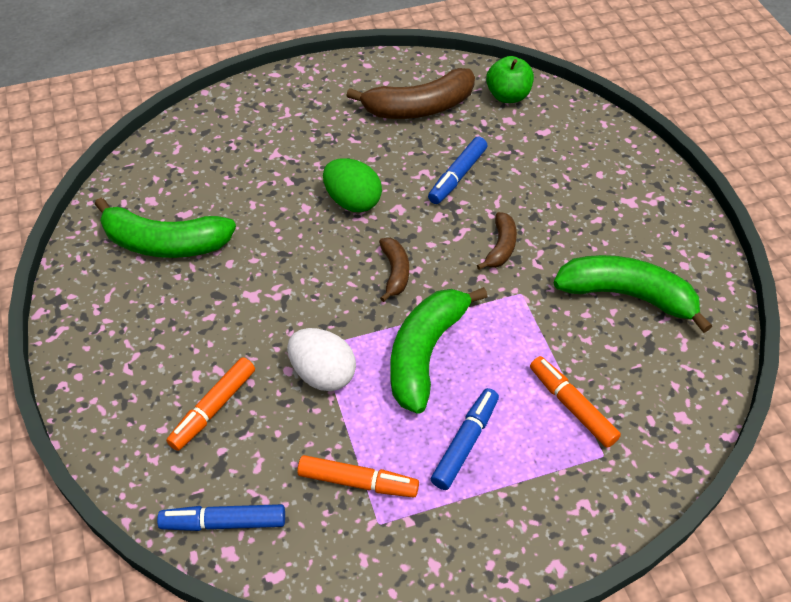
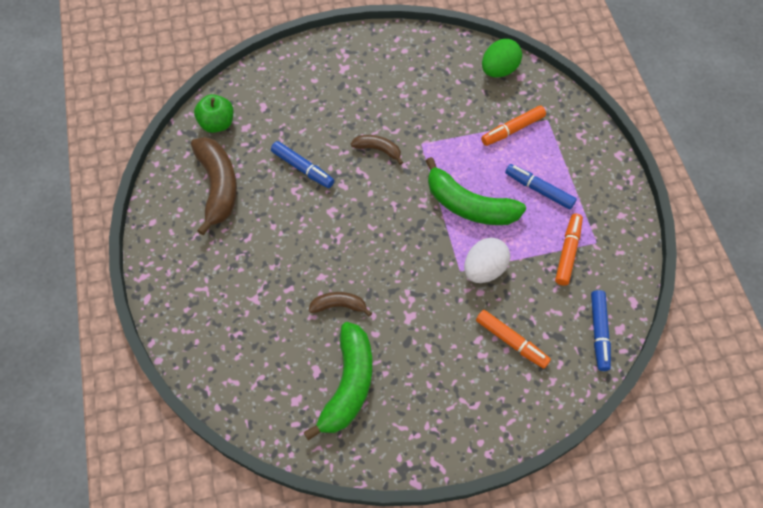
camera: 85 degrees left, 10 degrees up
green egg [323,158,382,212] -> green egg moved to [482,39,522,77]
brown banana [379,238,409,302] -> brown banana moved to [309,292,372,316]
green banana [554,255,712,333] -> none

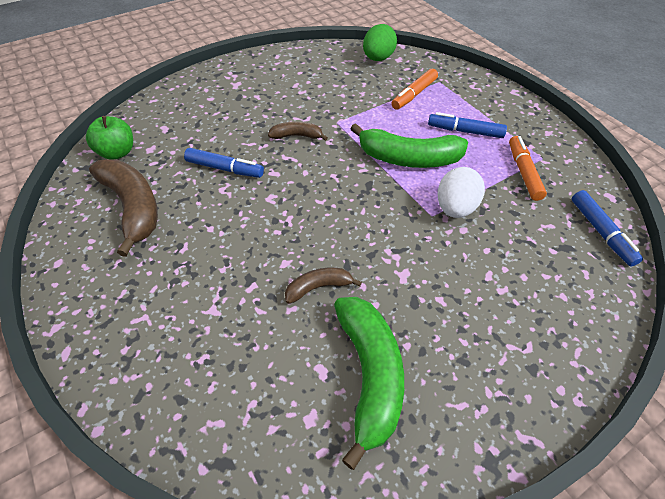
camera: 20 degrees left, 10 degrees down
orange marker [476,310,551,369] -> none

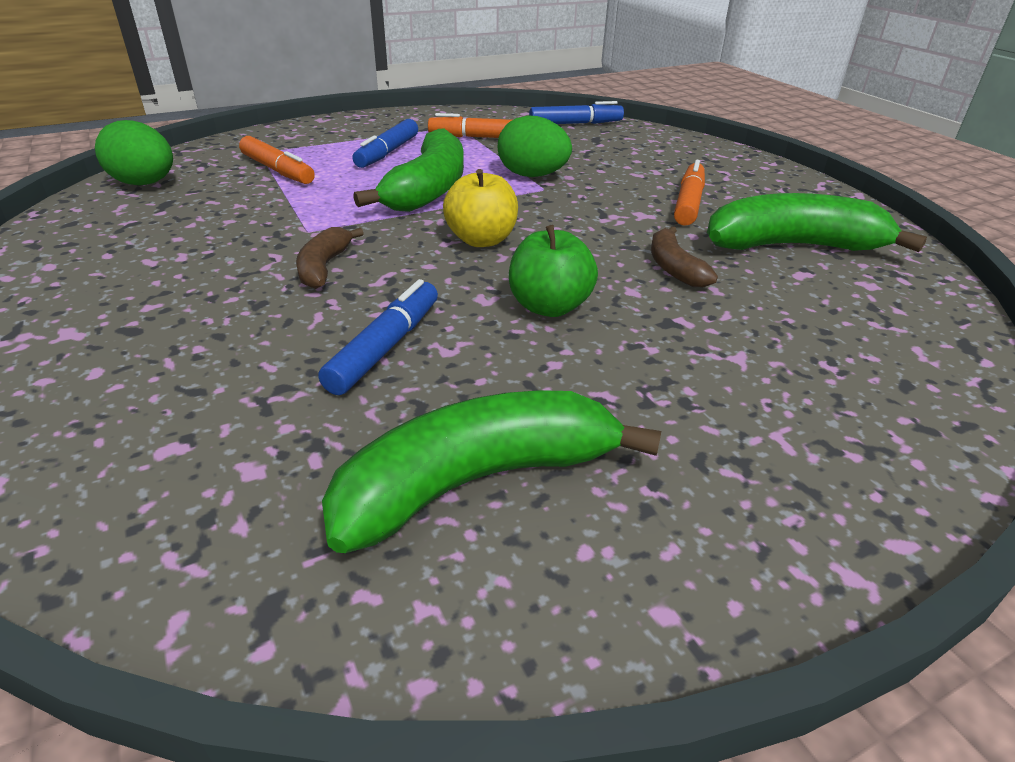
camera: 85 degrees left, 15 degrees down
green apple [86,116,133,159] -> green apple moved to [509,225,598,317]
brown banana [89,159,158,257] -> green banana [322,390,661,553]
white egg [438,167,485,218] -> green egg [498,115,572,177]
none -> yellow apple [443,169,518,247]
none -> orange marker [674,160,705,225]

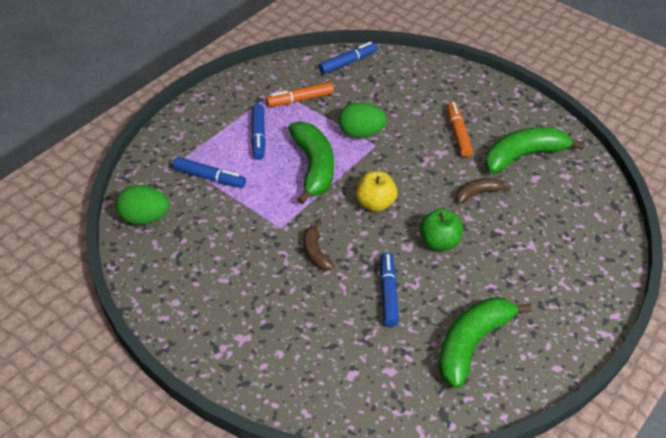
camera: 25 degrees left, 10 degrees up
orange marker [239,136,315,184] -> blue marker [173,157,246,188]
brown banana [651,226,718,287] -> brown banana turned 105 degrees clockwise [456,178,511,203]

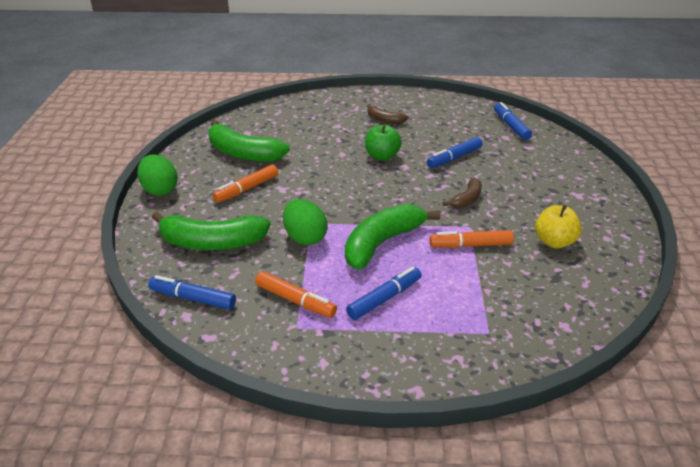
camera: 125 degrees left, 10 degrees down
green egg [115,185,169,225] -> green egg moved to [137,154,178,196]
blue marker [173,157,246,188] -> blue marker moved to [494,102,532,140]
yellow apple [356,171,398,212] -> yellow apple moved to [535,205,582,248]
green banana [439,297,532,389] -> green banana moved to [152,212,270,250]
brown banana [456,178,511,203] -> brown banana moved to [367,104,409,124]
none -> orange marker [430,230,514,248]

